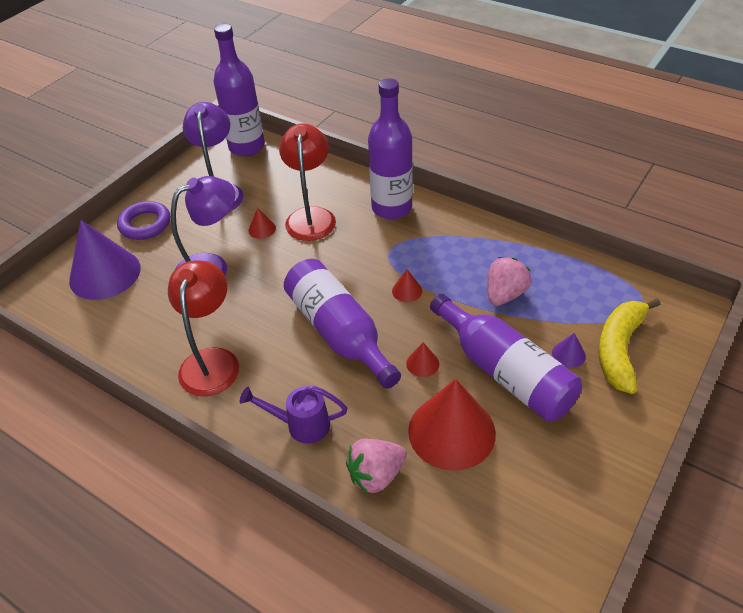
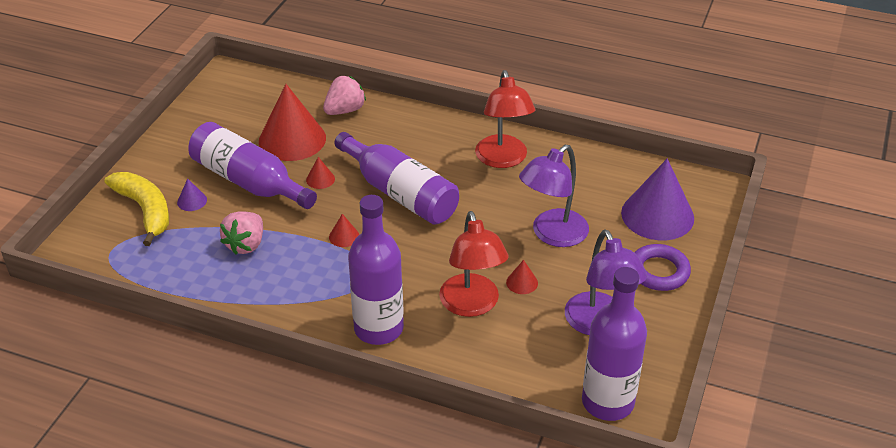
camera: 165 degrees right, 5 degrees down
purple watering can [240,386,348,444] -> none
yellow banana [598,298,661,394] -> yellow banana turned 45 degrees counterclockwise [104,172,169,246]

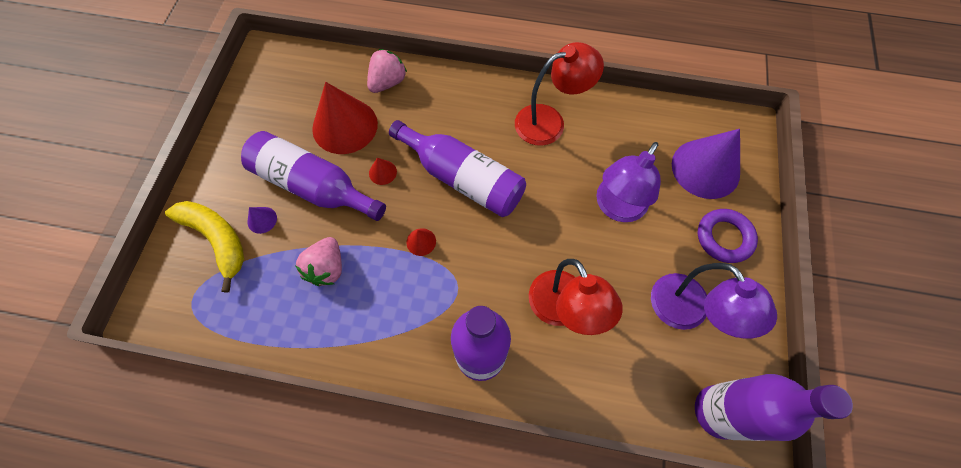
camera: 10 degrees left, 25 degrees up
red lamp [475,70,535,168] -> red lamp turned 90 degrees counterclockwise [515,42,604,146]
red cone [506,260,538,294] -> none

